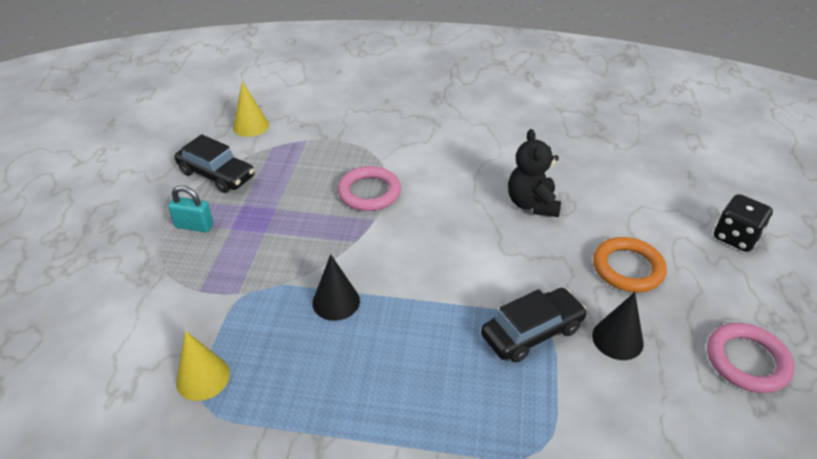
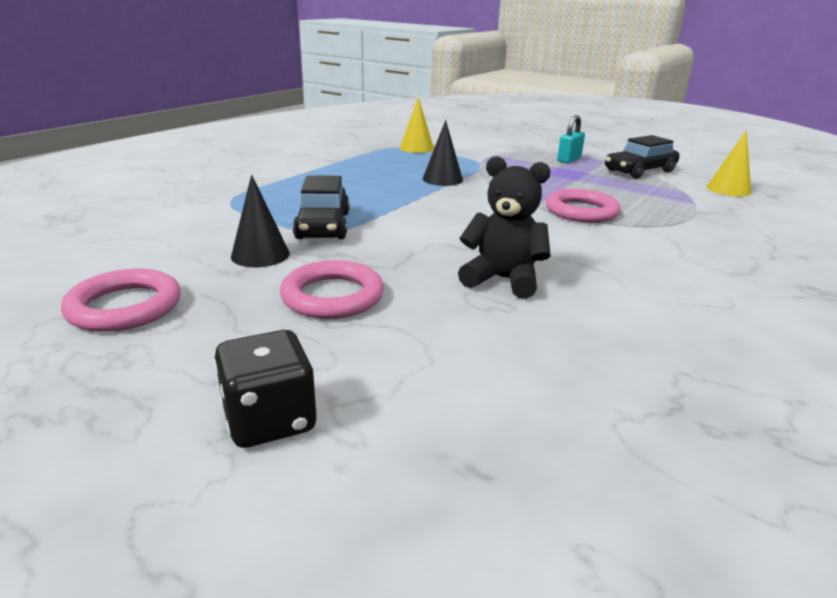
camera: 115 degrees right, 15 degrees down
orange ring [593,237,667,292] -> pink ring [280,260,384,319]

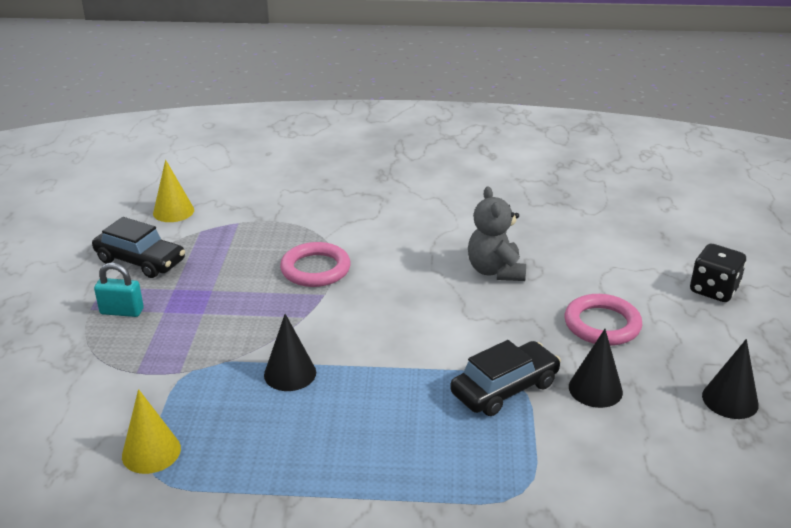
camera: 120 degrees left, 5 degrees up
pink ring [61,269,181,332] -> black cone [702,339,759,419]
black teddy bear [458,156,551,299] -> grey teddy bear [468,187,526,281]

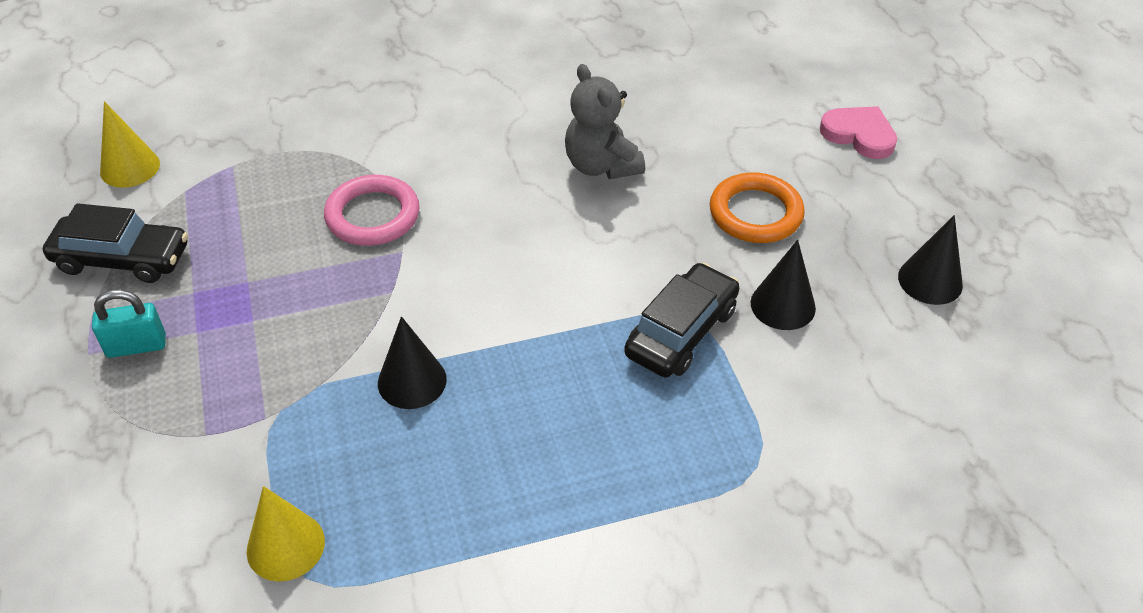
camera: 20 degrees left, 15 degrees up
pink ring [565,294,643,346] -> orange ring [710,173,805,243]
black dice [690,244,746,302] -> pink heart [820,106,897,159]

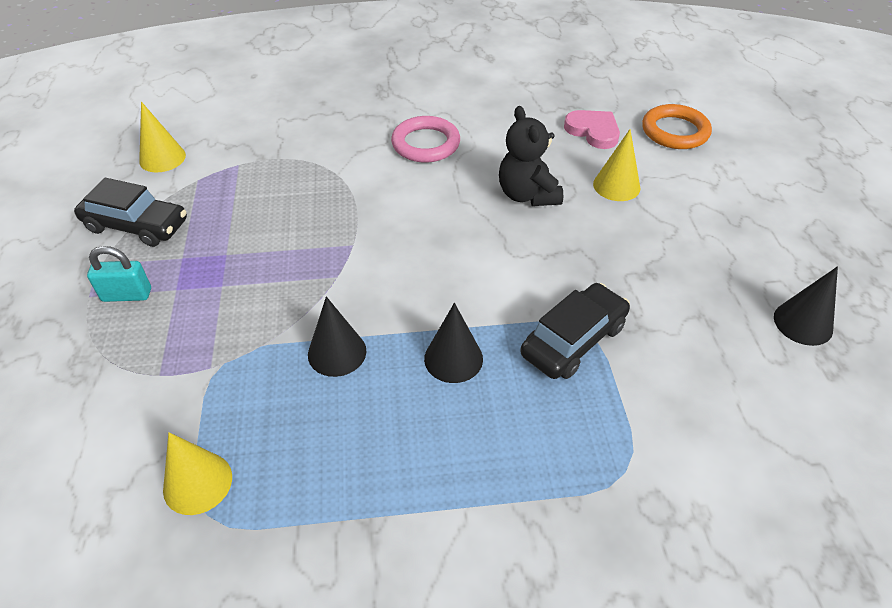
camera: 10 degrees right, 0 degrees up
pink ring [324,175,420,246] -> pink ring moved to [391,116,460,162]
grey teddy bear [565,64,645,179] -> black teddy bear [499,106,563,206]
orange ring [710,173,805,243] -> orange ring moved to [642,104,712,149]
black cone [751,240,816,330] -> black cone moved to [424,303,483,383]
pink heart [820,106,897,159] -> pink heart moved to [564,110,620,149]
none -> yellow cone [593,129,640,201]

